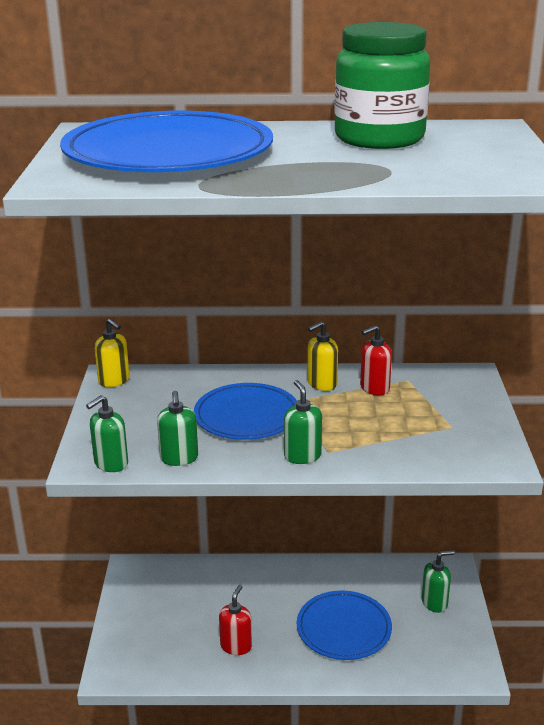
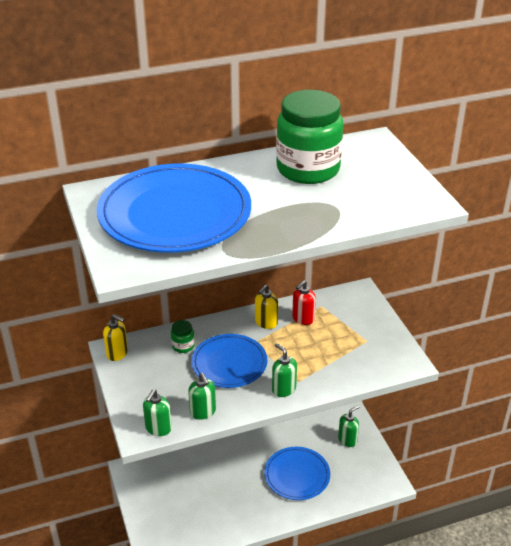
camera: 20 degrees left, 10 degrees up
red soap dispenser [219,585,252,655] -> none
none -> green jar [171,320,195,353]

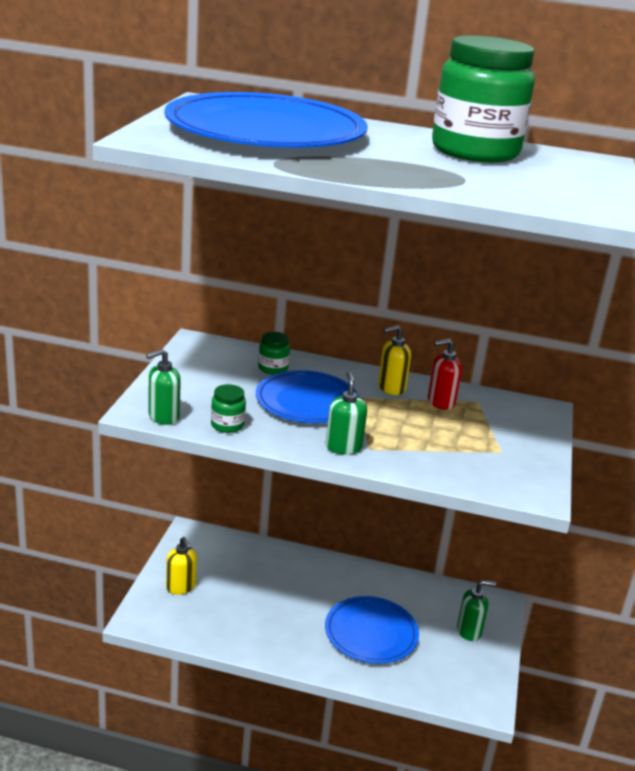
camera: 30 degrees right, 10 degrees down
yellow soap dispenser [103,314,128,361] -> yellow soap dispenser moved to [166,537,197,595]
green soap dispenser [188,373,216,420] -> green jar [211,384,246,433]

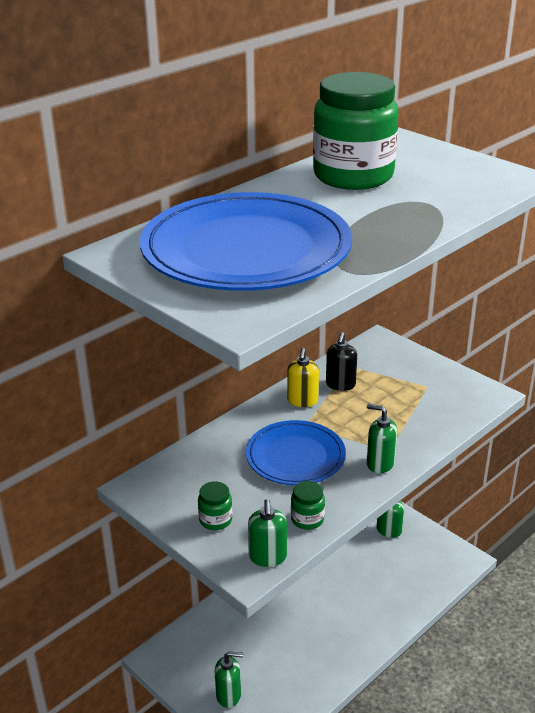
camera: 55 degrees left, 5 degrees up
yellow soap dispenser [166,537,197,595] -> green soap dispenser [215,652,244,708]
green jar [258,332,290,375] -> green jar moved to [198,481,232,530]
blue plate [325,596,419,664] -> none
red soap dispenser [428,338,462,410] -> black soap dispenser [326,332,357,391]

